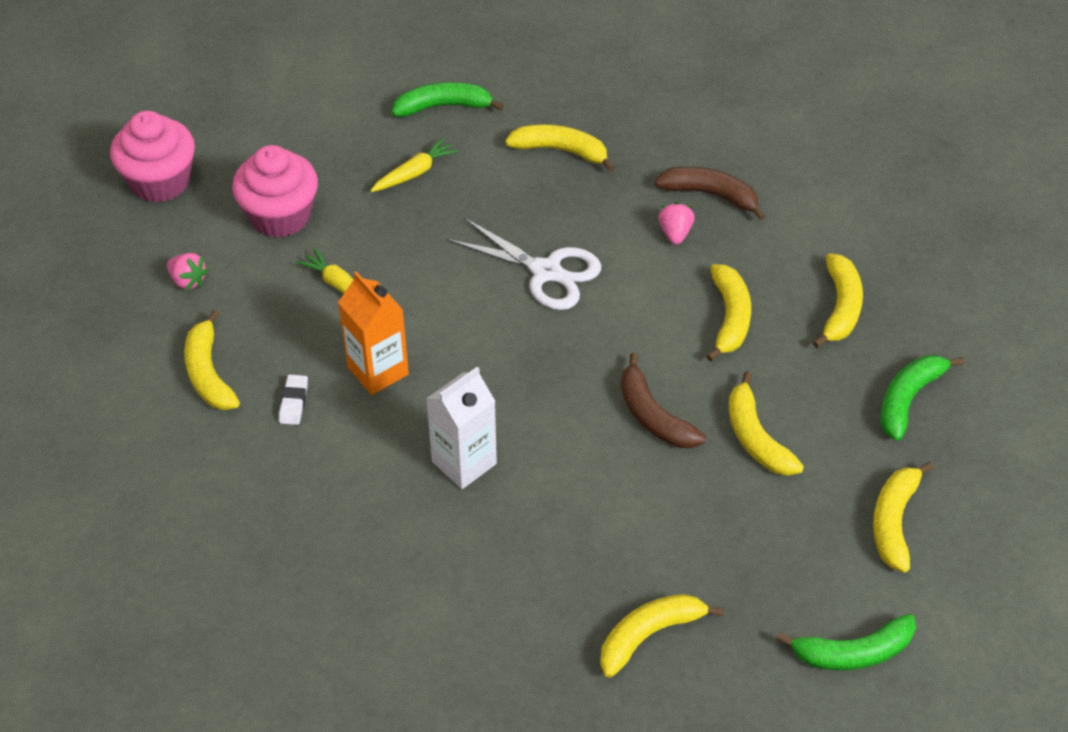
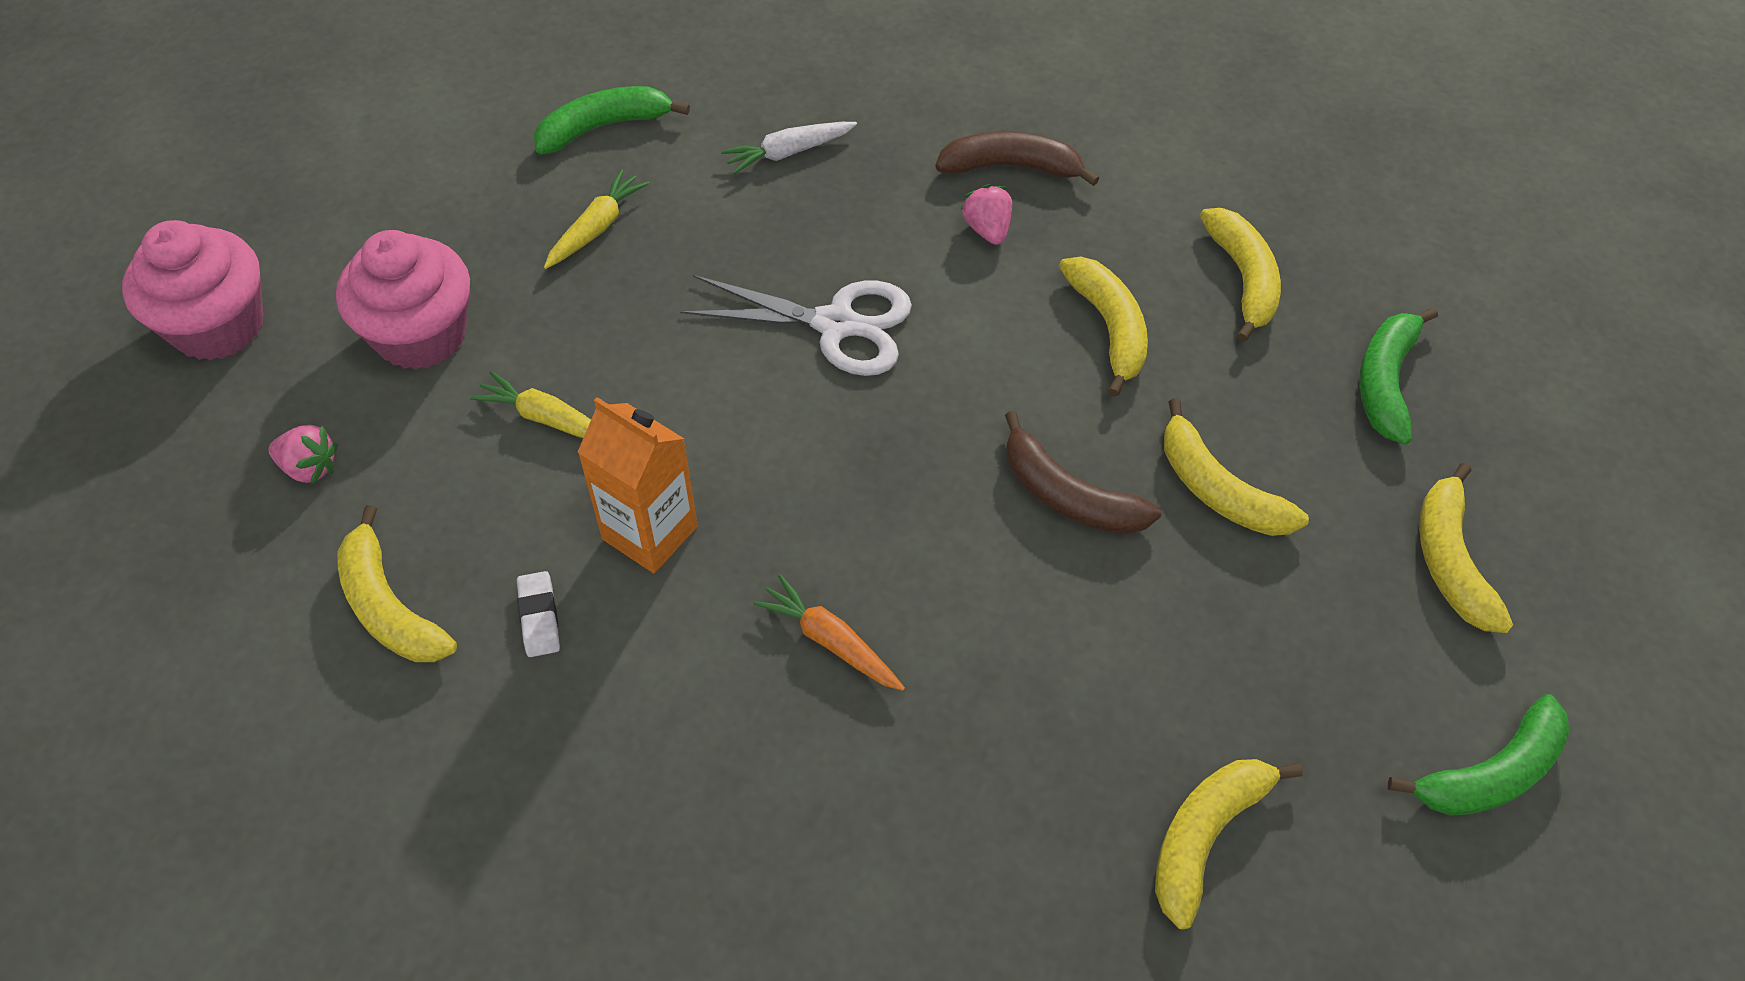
camera: 20 degrees left, 5 degrees up
white carton [426,367,497,489] -> orange carrot [753,574,905,691]
yellow banana [505,124,615,172] -> white carrot [721,122,857,174]

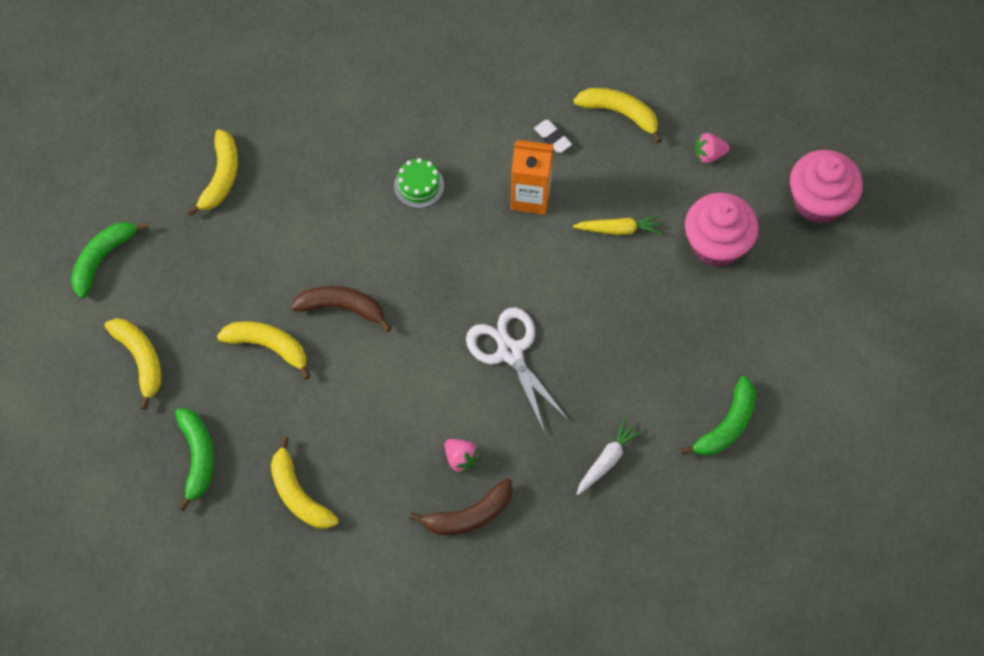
camera: 155 degrees right, 10 degrees up
yellow carrot [544,169,649,269] -> none
white scissors [680,275,912,376] -> white scissors turned 75 degrees clockwise [466,308,569,433]
orange carrot [753,574,905,691] -> green cake [394,158,444,208]
yellow banana [1059,257,1148,397] -> none

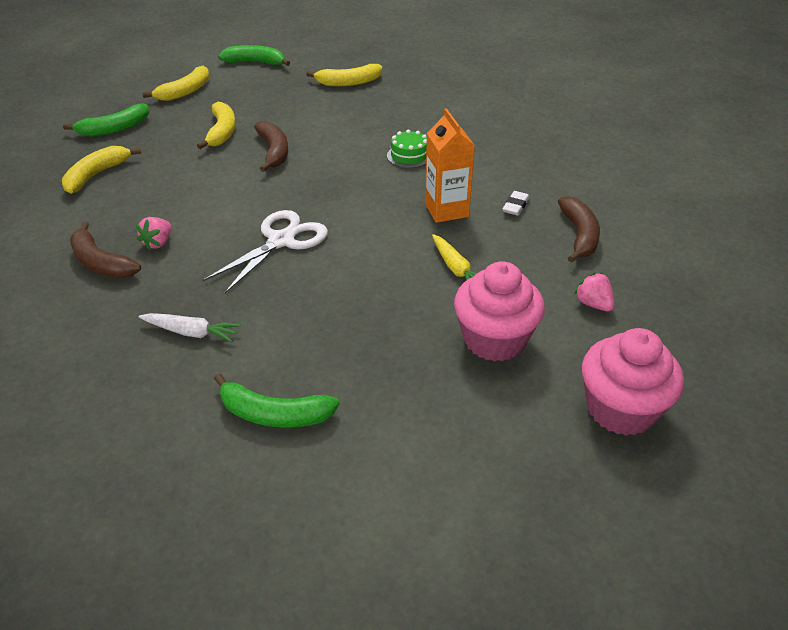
camera: 65 degrees right, 25 degrees down
yellow banana [573,88,662,143] -> brown banana [558,196,600,263]

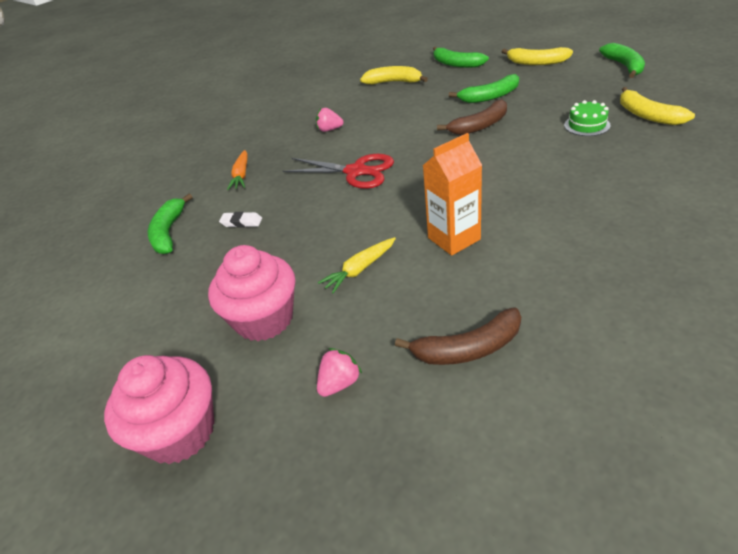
camera: 80 degrees right, 0 degrees up
brown banana [70,221,141,278] -> none
white carrot [139,313,241,342] -> orange carrot [227,150,248,190]
yellow banana [197,102,235,149] -> green banana [449,74,519,103]
white scissors [203,210,328,294] -> red scissors [283,154,394,189]
green cake [387,130,427,168] -> green cake moved to [564,100,610,136]
white eraser [503,191,530,215] -> white eraser moved to [219,212,262,227]

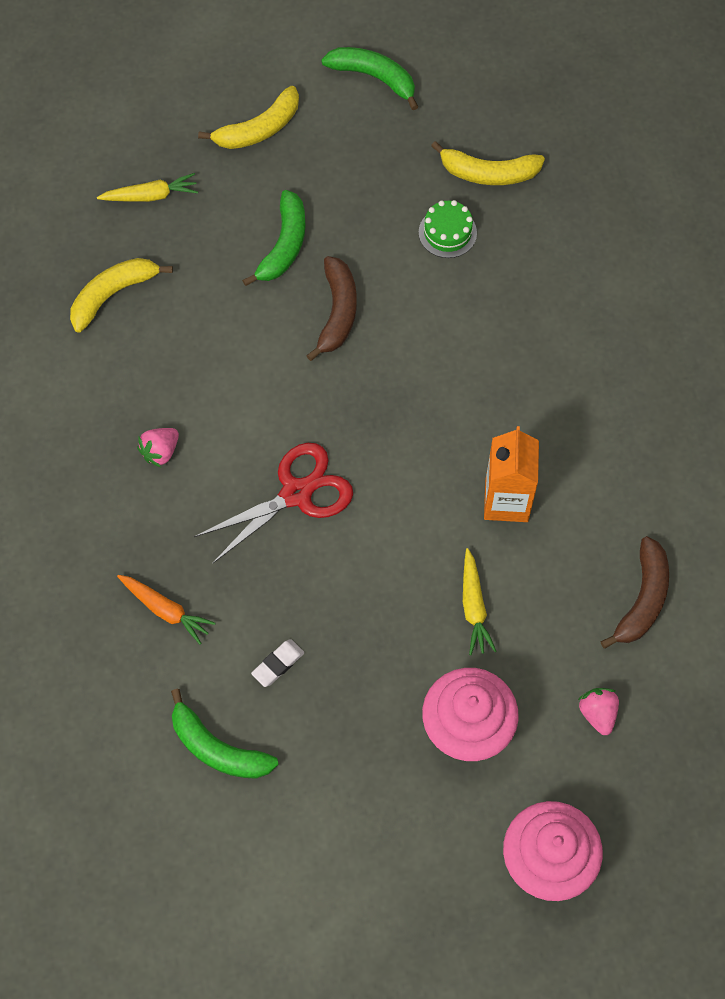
camera: 60 degrees left, 25 degrees up
green banana [433,47,489,68] -> yellow carrot [97,173,198,202]

